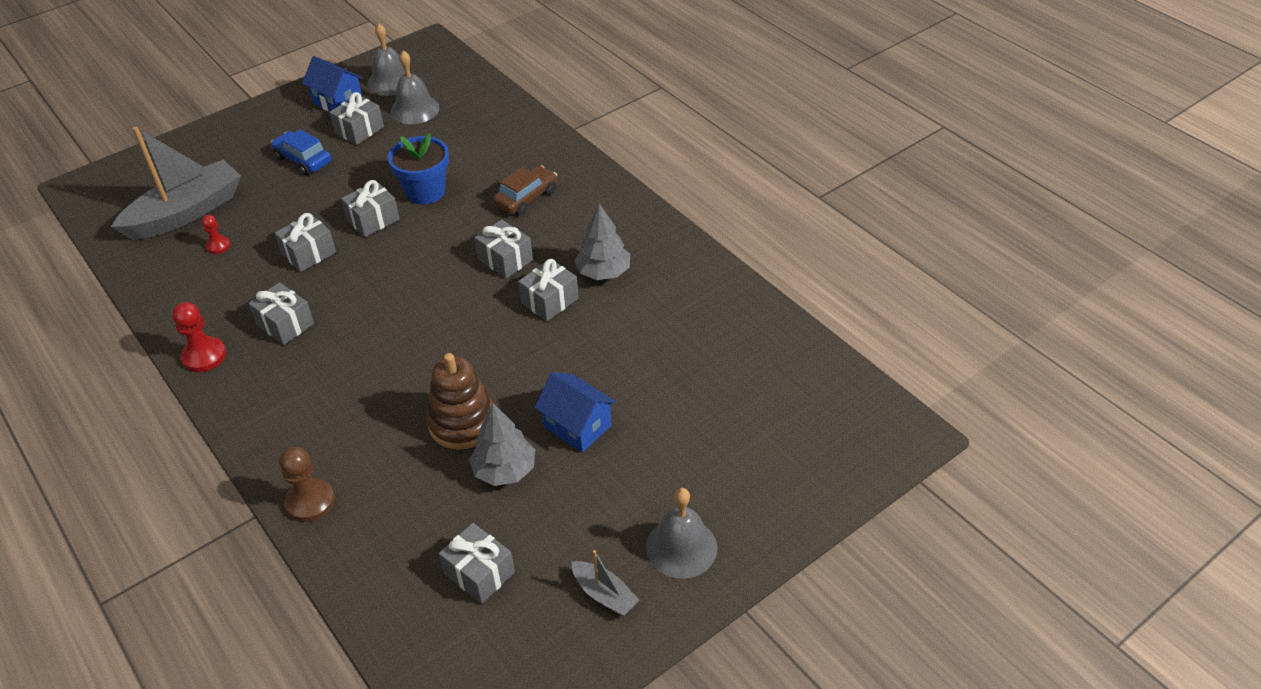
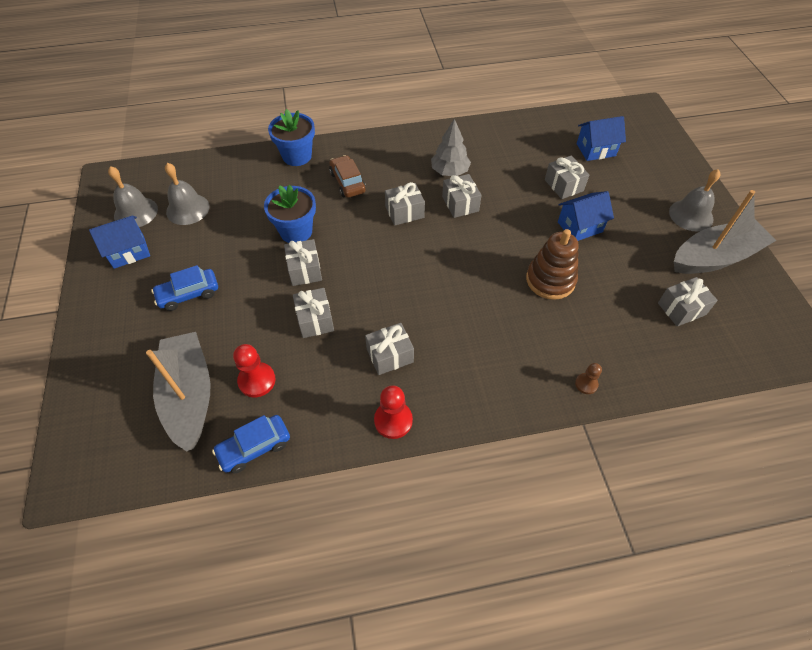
camera: 65 degrees left, 10 degrees up
red pawn [202,215,230,254] -> red pawn [233,344,276,397], size x1.67
brown pawn [279,447,335,522] -> brown pawn [575,363,602,394], size x0.60
grey gift [329,92,384,145] -> grey gift moved to [545,156,589,199]
grey tree [469,403,535,486] -> none
grey boat [571,550,639,616] -> grey boat [674,190,777,274], size x2.19
none -> blue car [212,415,290,473]
none -> blue flower pot [268,109,315,166]
none -> blue house [577,116,626,161]

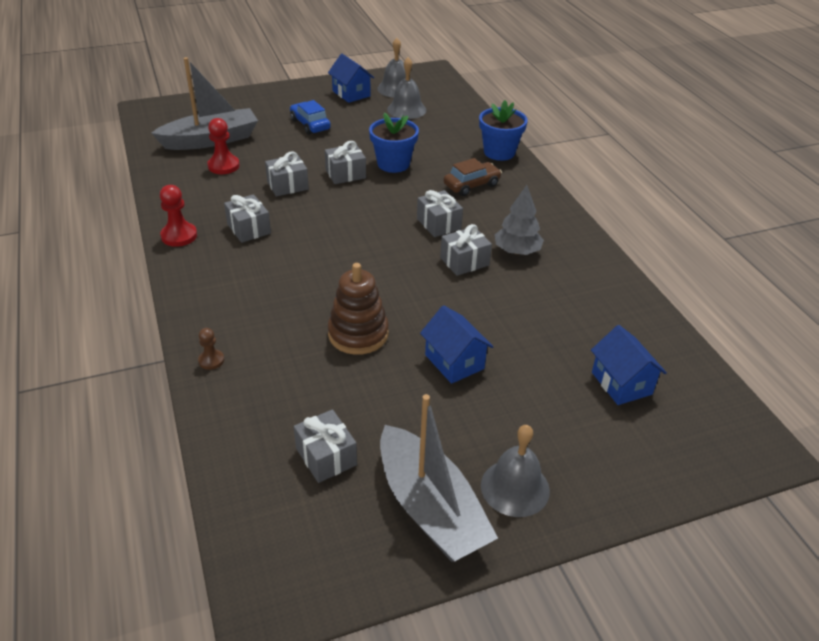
camera: 80 degrees right, 15 degrees down
blue car [212,415,290,473] -> none
grey gift [545,156,589,199] -> none

